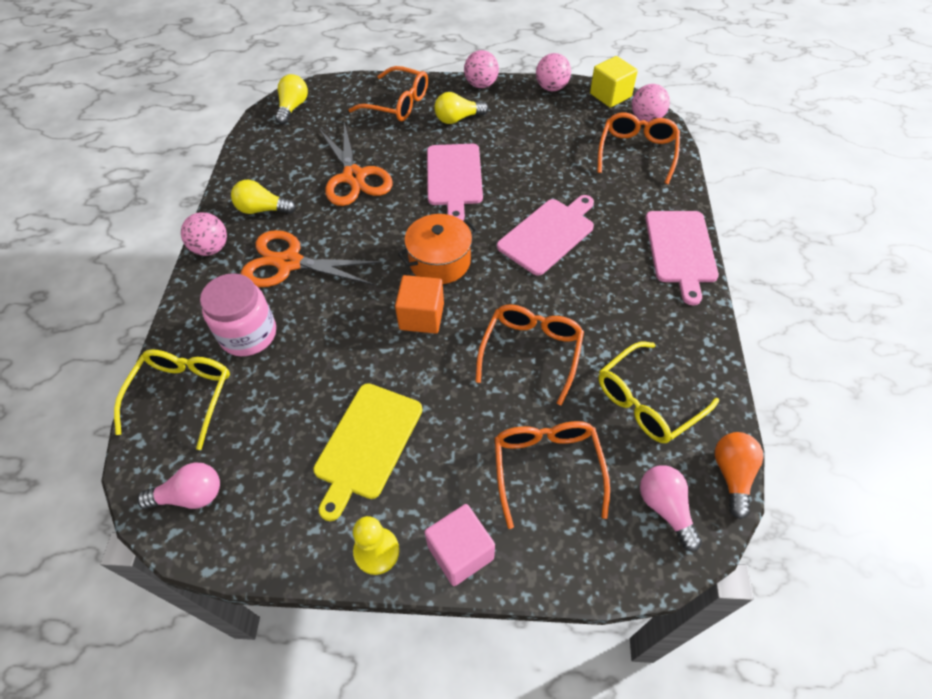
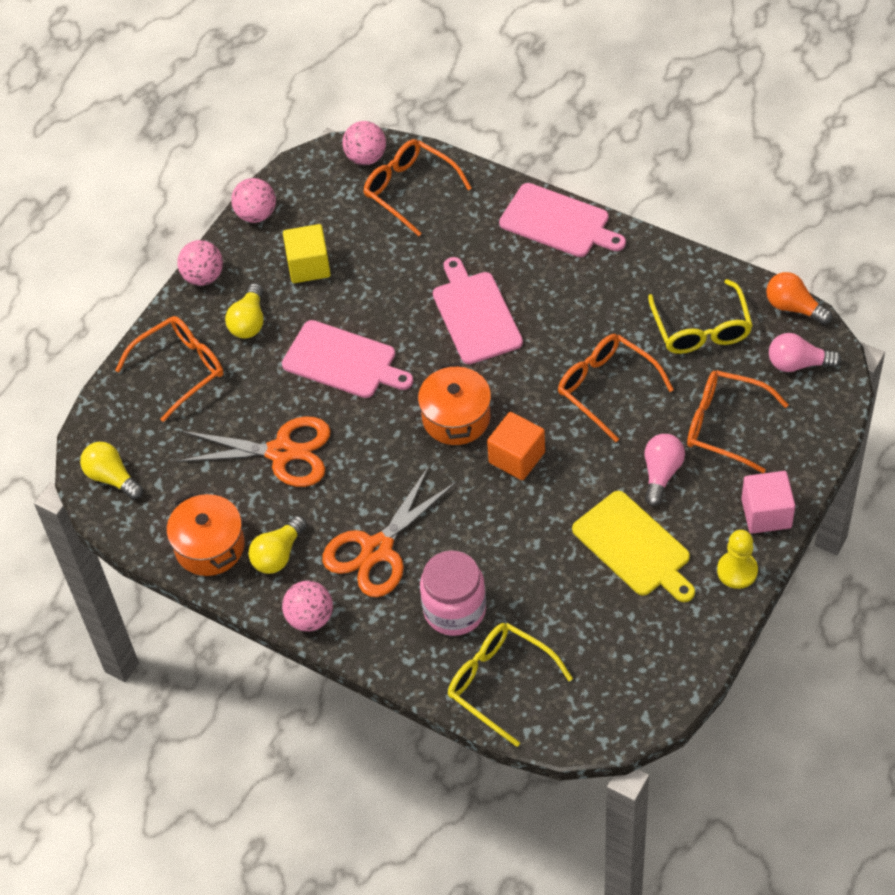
camera: 60 degrees left, 0 degrees up
pink light bulb [137,462,220,509] -> pink light bulb moved to [645,434,685,506]
yellow cube [590,56,638,108] -> yellow cube moved to [283,224,331,283]
none -> orange pot [167,492,245,576]

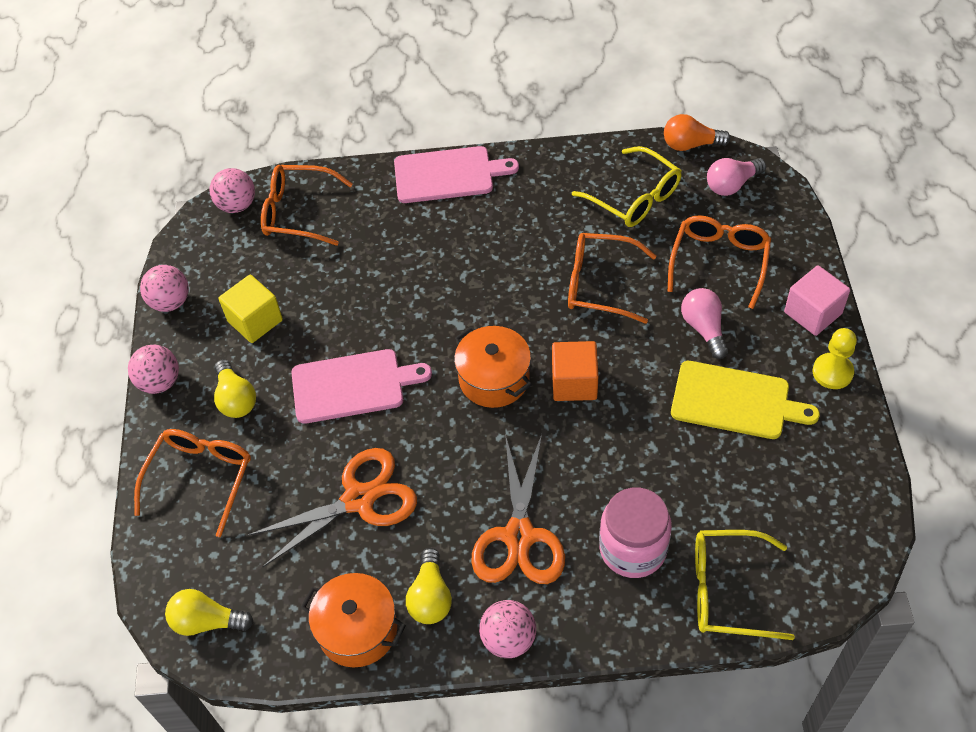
camera: 35 degrees left, 0 degrees up
pink cutting board [433,257,523,364] -> none
orange glasses [687,370,789,473] -> orange glasses turned 120 degrees clockwise [668,215,771,309]

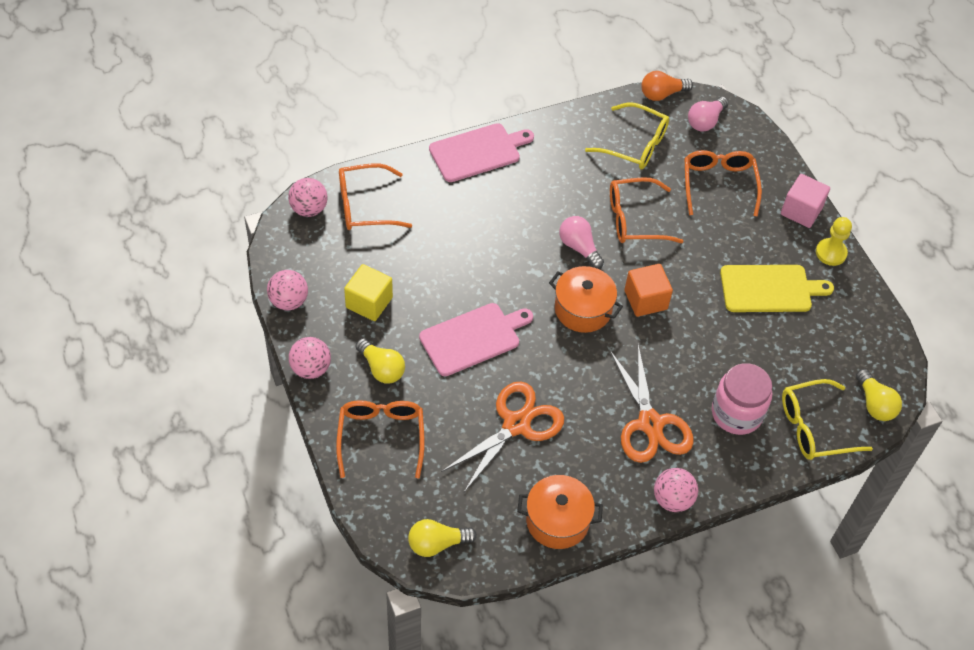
camera: 25 degrees left, 0 degrees up
yellow light bulb [406,548,452,624] -> yellow light bulb moved to [856,369,902,421]
pink light bulb [681,288,728,359] -> pink light bulb moved to [559,216,604,269]

